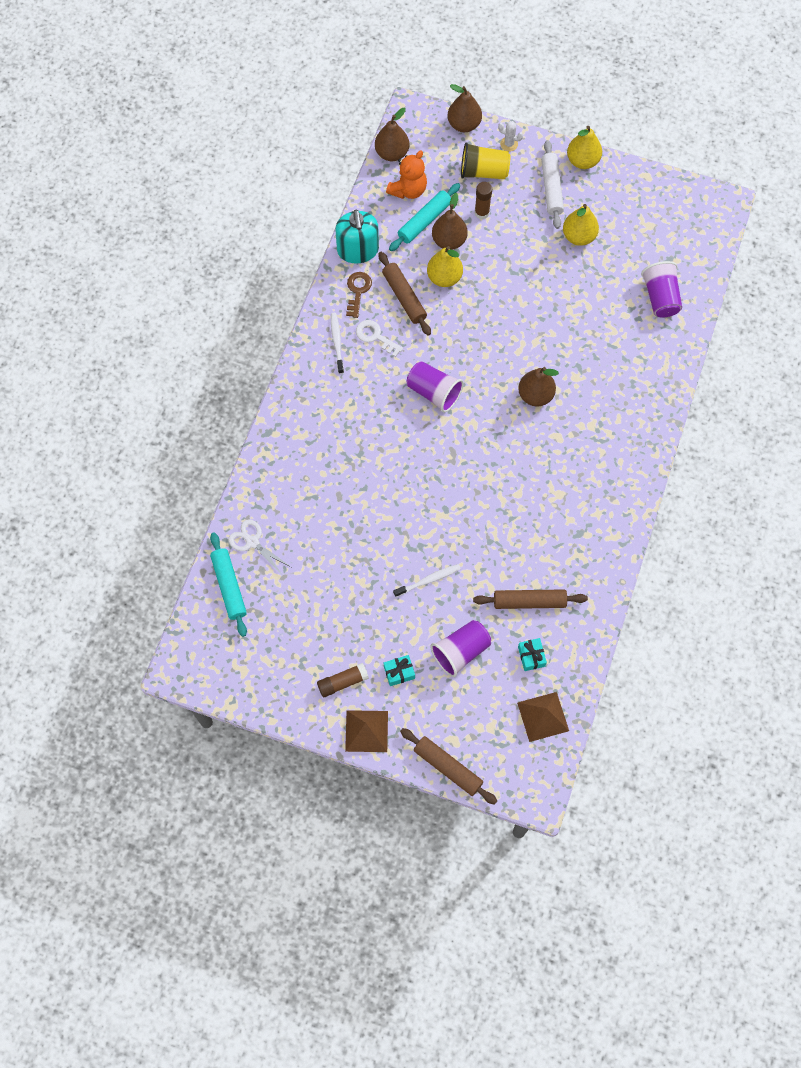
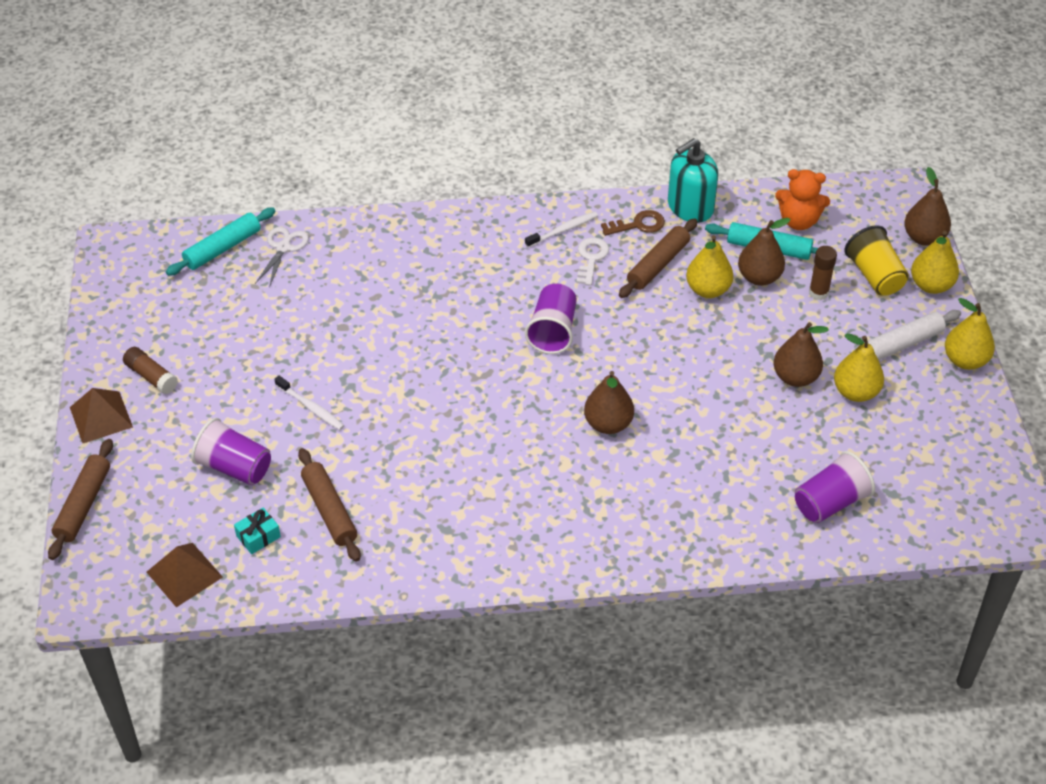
camera: 65 degrees right, 20 degrees down
brown pear [375,108,409,161] -> brown pear moved to [773,322,829,387]
turquoise gift [384,655,415,686] -> none
white cactus [498,121,523,152] -> yellow pear [911,231,959,294]

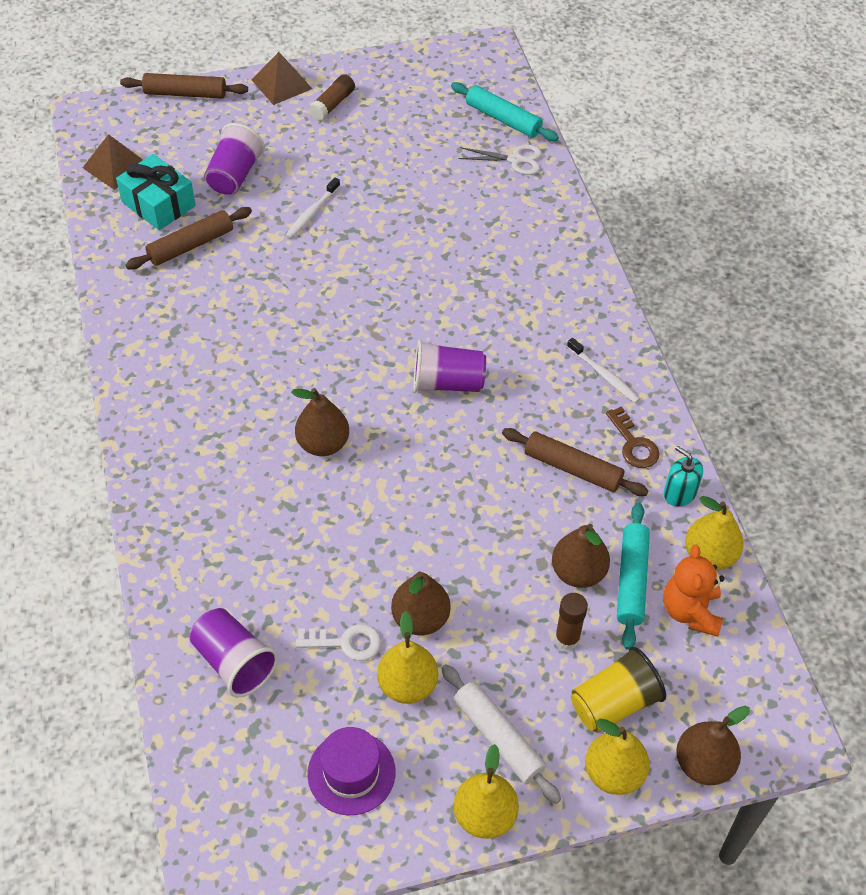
camera: 80 degrees right, 5 degrees up
turquoise gift [234,508,281,554] -> turquoise gift [116,154,196,230], size x1.86
white key [576,237,609,286] -> white key moved to [296,624,381,661]
turquoise soap dispenser [668,138,718,223] -> turquoise soap dispenser [664,446,703,506], size x0.58
yellow pear [686,235,733,298] -> yellow pear moved to [685,496,744,570]
none -> purple hat [307,727,395,815]

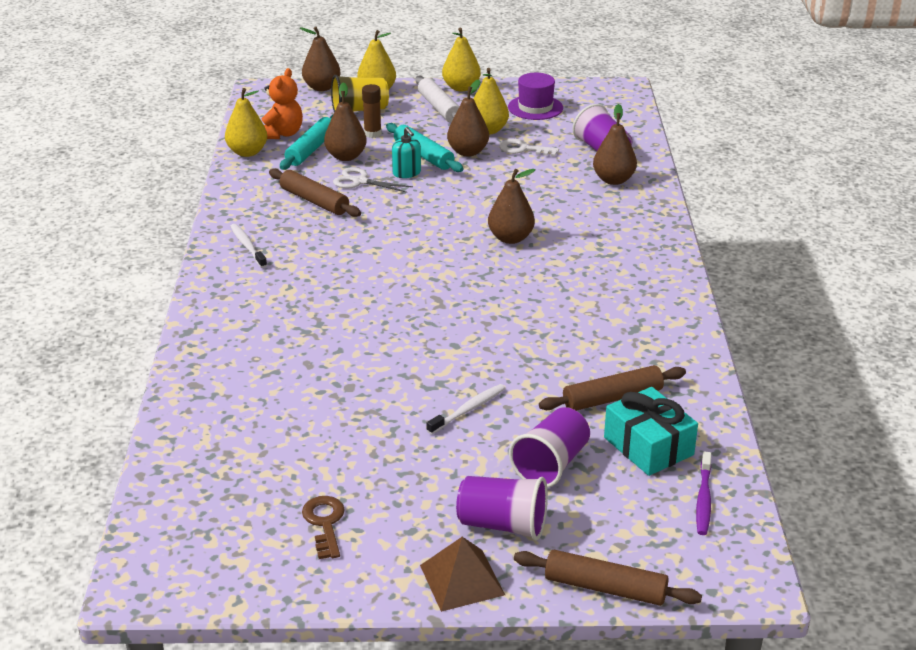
camera: 165 degrees left, 20 degrees down
brown pyramid [82,134,143,190] -> purple toothbrush [696,451,711,535]
brown glue stick [309,74,355,121] -> none
purple cup [413,340,486,393] -> purple cup moved to [456,476,548,540]
turquoise rolling pin [451,82,559,141] -> turquoise rolling pin moved to [386,123,463,172]
white scissors [458,145,542,175] -> white scissors moved to [333,167,413,193]
brown key [606,406,659,468] -> brown key moved to [302,496,345,559]
turquoise soap dispenser [664,446,703,506] -> turquoise soap dispenser moved to [392,127,421,178]
none -> brown pear [593,104,637,185]

